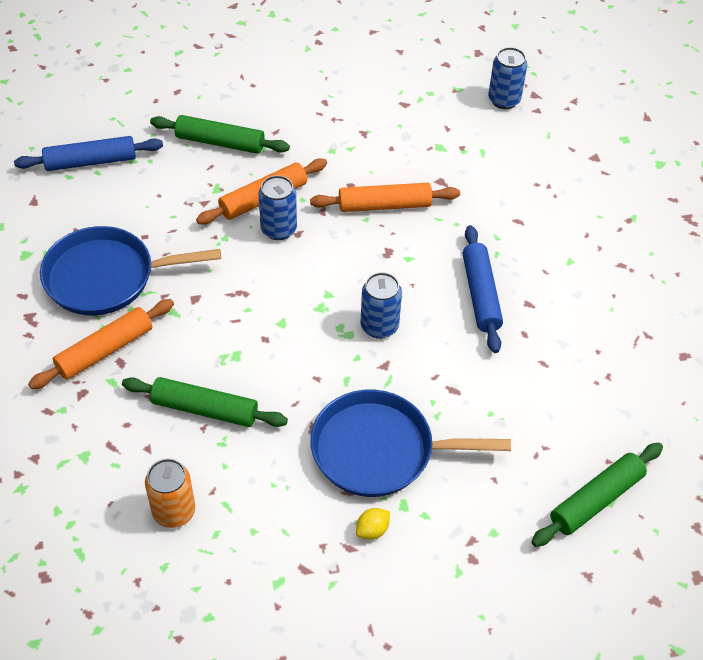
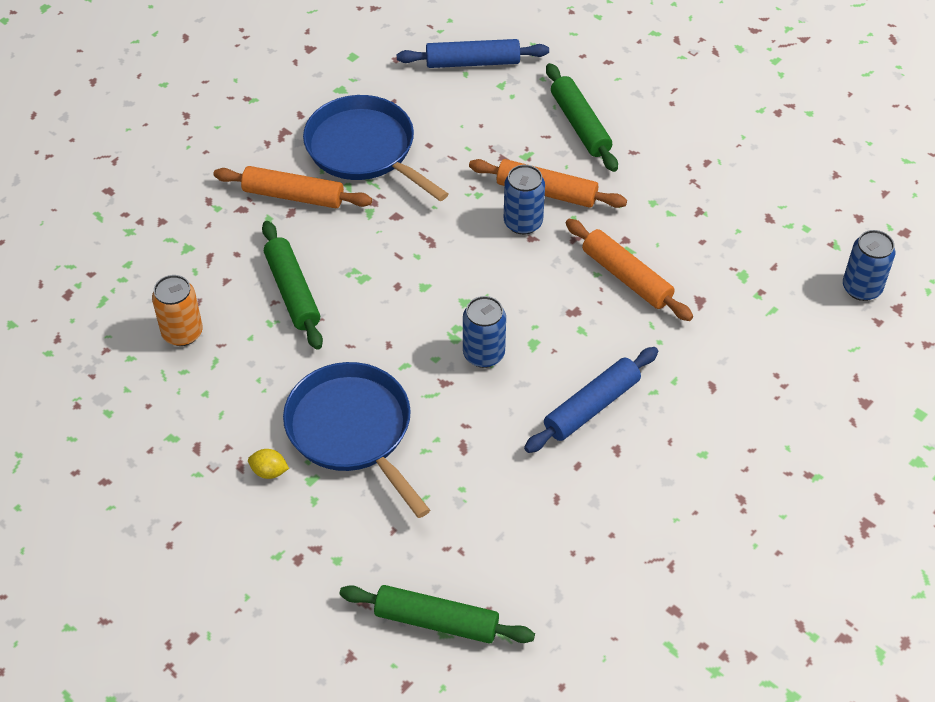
camera: 55 degrees right, 0 degrees up
blue rolling pin [14,136,163,171] -> blue rolling pin turned 45 degrees counterclockwise [397,39,549,68]

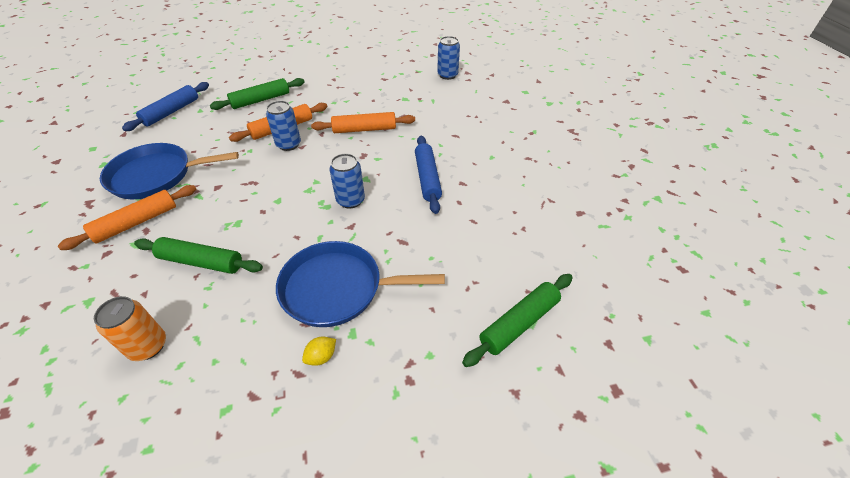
camera: 55 degrees left, 5 degrees down
green rolling pin [546,63,618,172] -> green rolling pin turned 45 degrees counterclockwise [210,78,304,110]

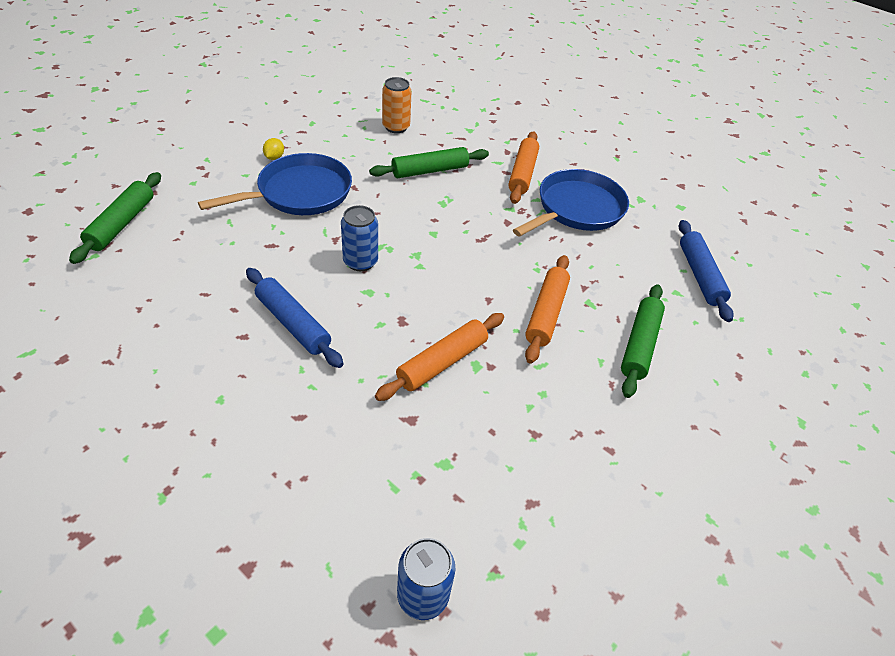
camera: 140 degrees right, 0 degrees up
blue can [266,101,301,151] -> none

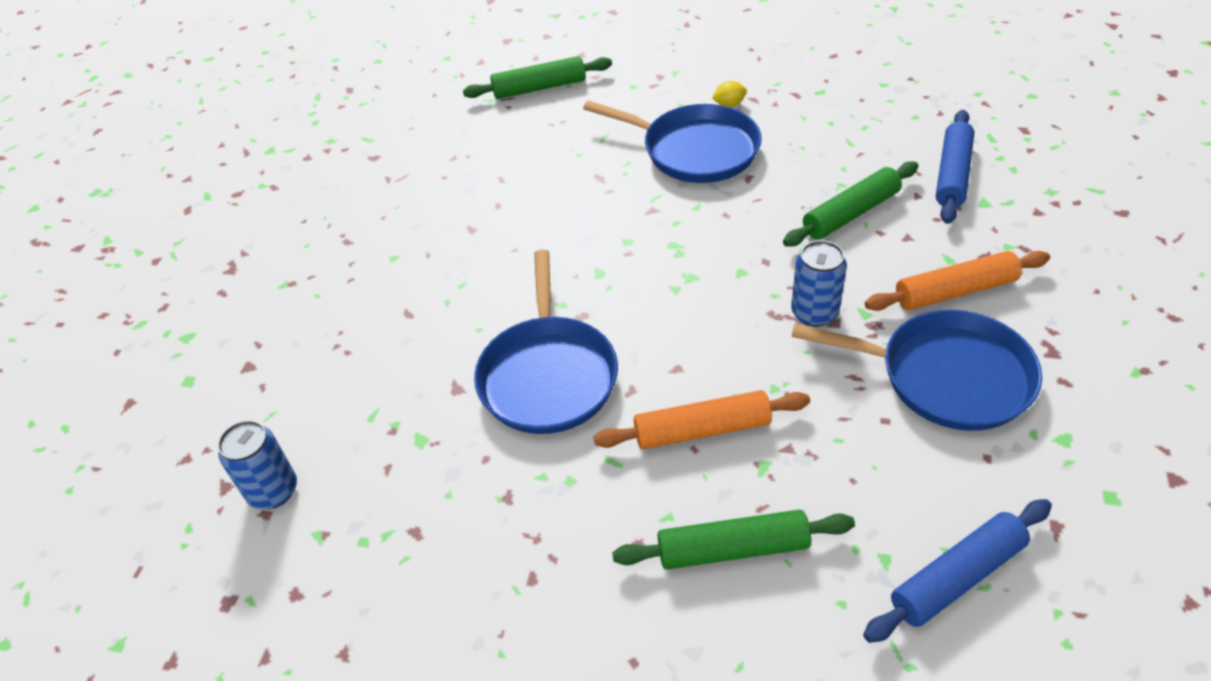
camera: 70 degrees right, 0 degrees up
blue rolling pin [246,268,343,368] -> blue rolling pin moved to [936,110,974,224]
blue can [341,205,378,271] -> blue can moved to [791,240,847,327]
green rolling pin [369,147,489,178] -> green rolling pin turned 75 degrees counterclockwise [783,161,919,247]
orange rolling pin [375,313,504,401] -> blue pan [474,250,618,434]
orange can [382,77,412,133] -> none

